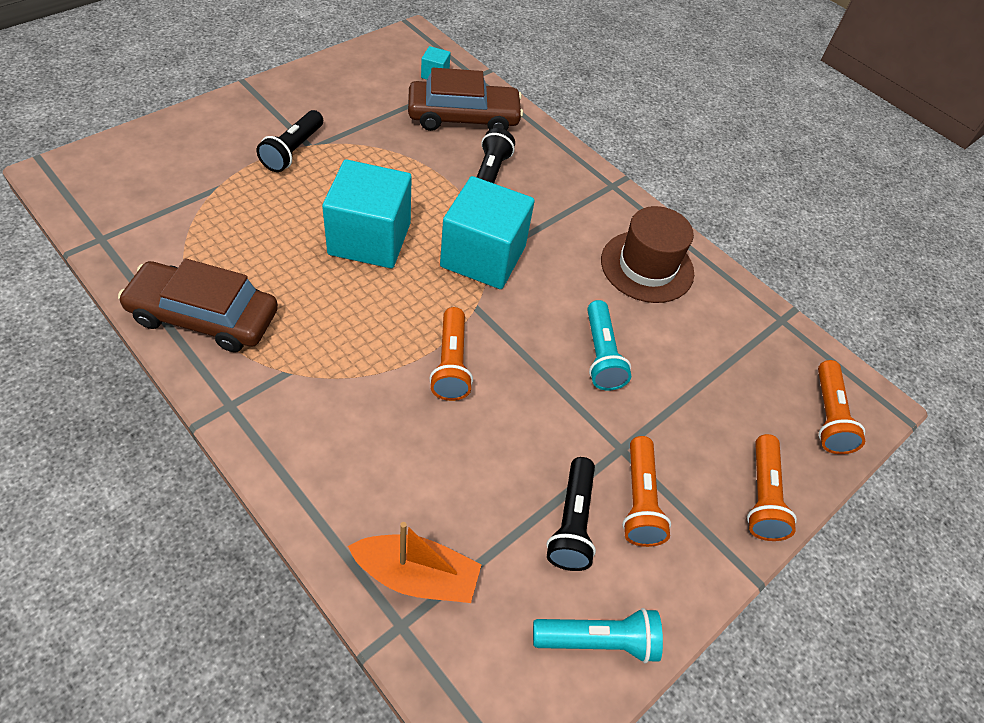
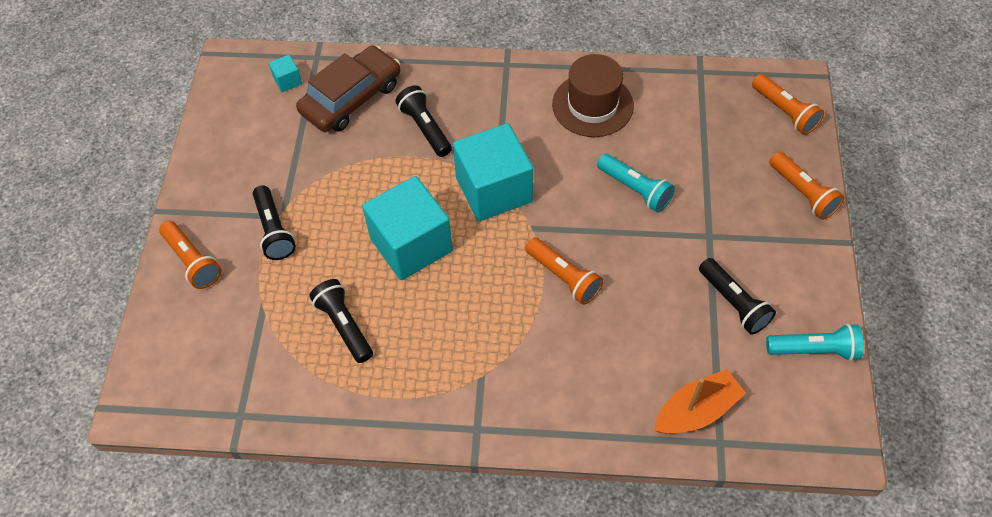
camera: 35 degrees left, 5 degrees up
brown car [118,258,278,352] -> none
turquoise flashlight [533,608,663,664] -> turquoise flashlight turned 45 degrees clockwise [766,323,864,361]
orange flashlight [622,436,671,547] -> orange flashlight moved to [159,221,221,289]
none -> black flashlight [309,279,373,363]

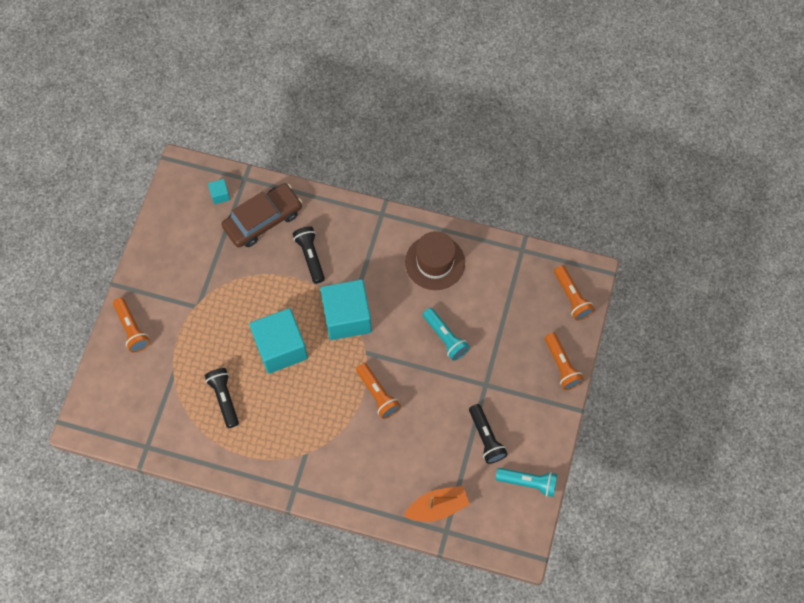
camera: 10 degrees right, 10 degrees up
black flashlight [253,185,296,260] -> none

